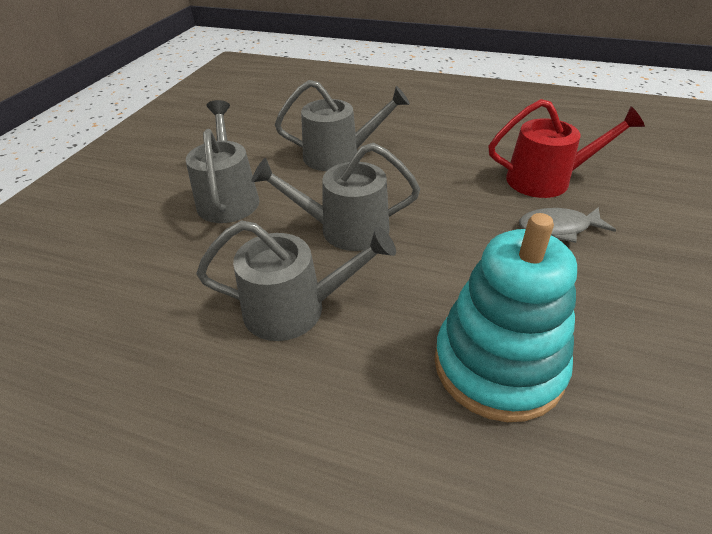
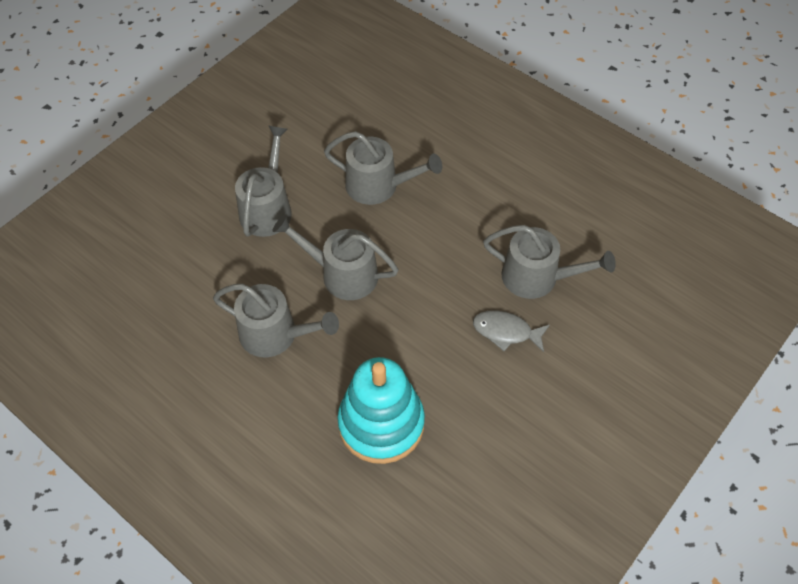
camera: 20 degrees right, 15 degrees up
red watering can [489,99,645,198] -> grey watering can [483,225,616,299]

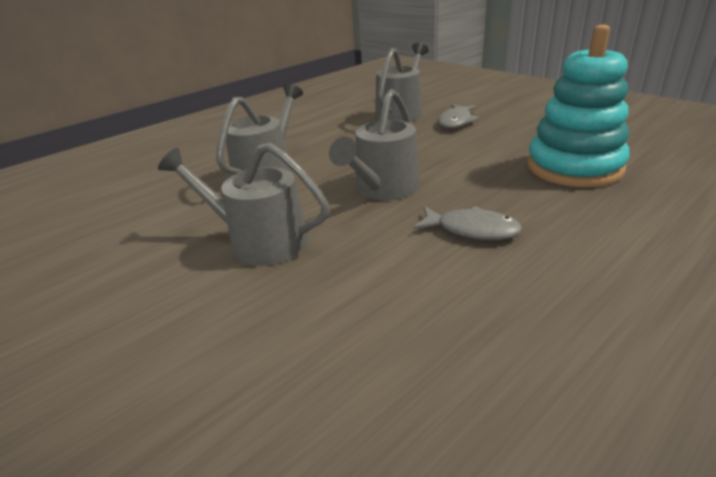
camera: 80 degrees left, 25 degrees down
grey watering can [213,284,339,357] -> grey fish [413,206,522,240]

